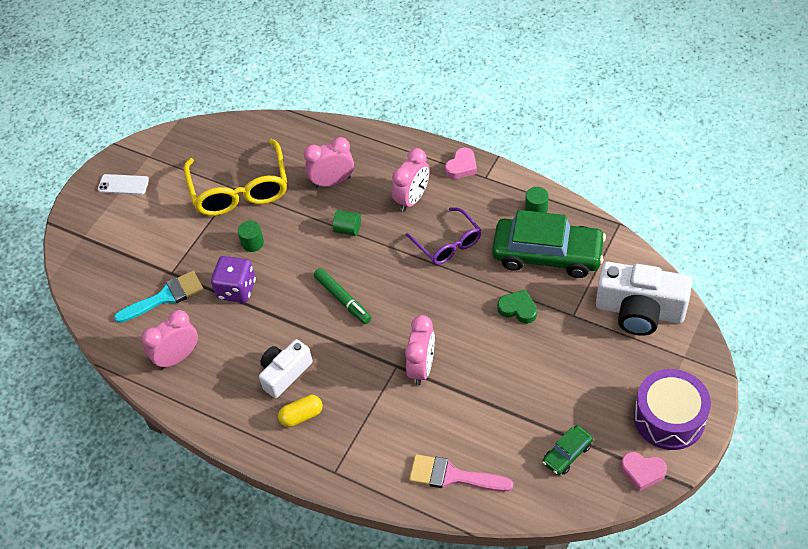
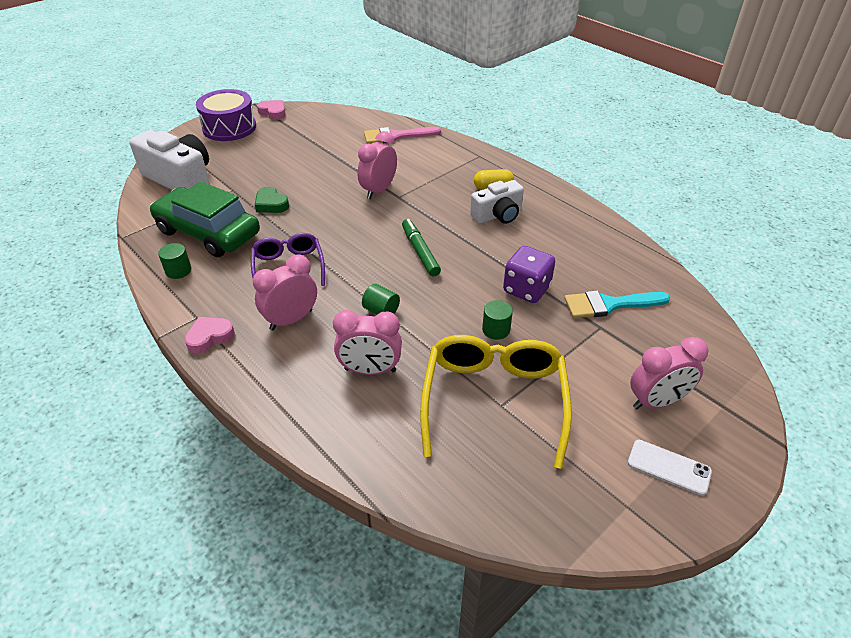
camera: 165 degrees left, 10 degrees down
pink clock [141,310,198,369] -> pink clock moved to [630,337,708,409]
pink brush [409,454,513,492] -> pink brush turned 135 degrees clockwise [364,127,441,144]
green car [542,425,593,475] -> none

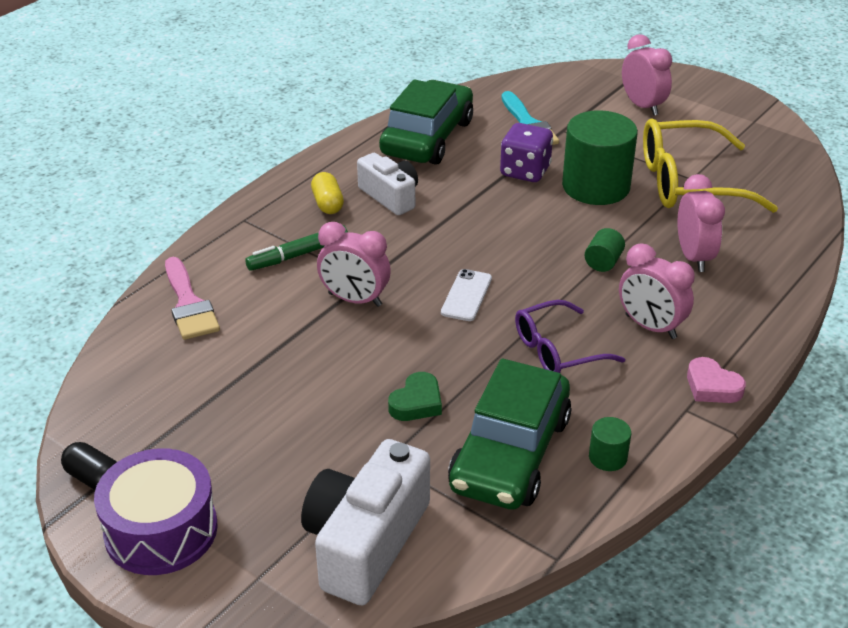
camera: 100 degrees left, 5 degrees down
pink heart [257,100,285,120] -> black capsule [61,442,117,490]
green marker [402,219,441,276] -> green marker moved to [245,225,348,271]
green cylinder [482,300,513,340] -> green cylinder [562,110,638,205], size x2.31
white phone [628,440,712,496] -> white phone moved to [441,269,492,321]
none -> green car [379,79,473,165]

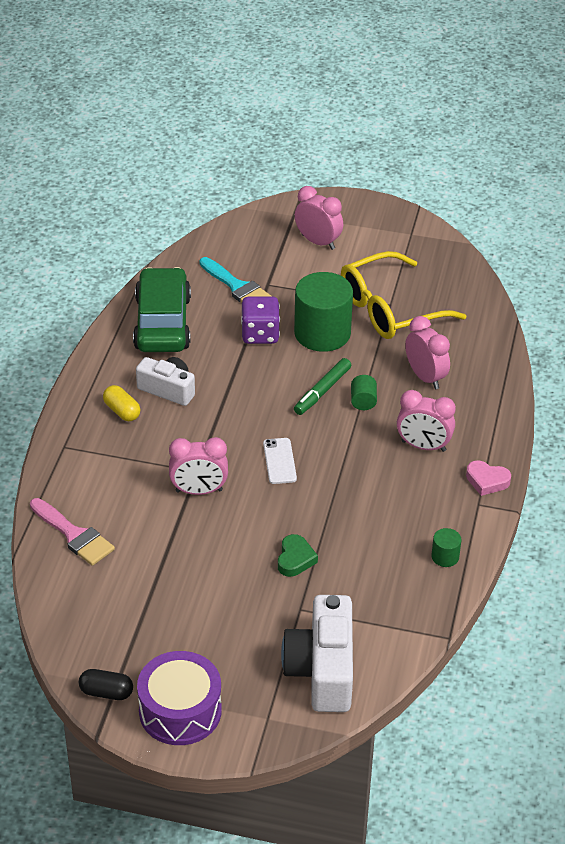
camera: 25 degrees left, 5 degrees up
green marker [245,225,348,271] -> green marker moved to [294,358,351,415]
green car [448,358,571,510] -> none
purple glasses [515,300,625,373] -> none

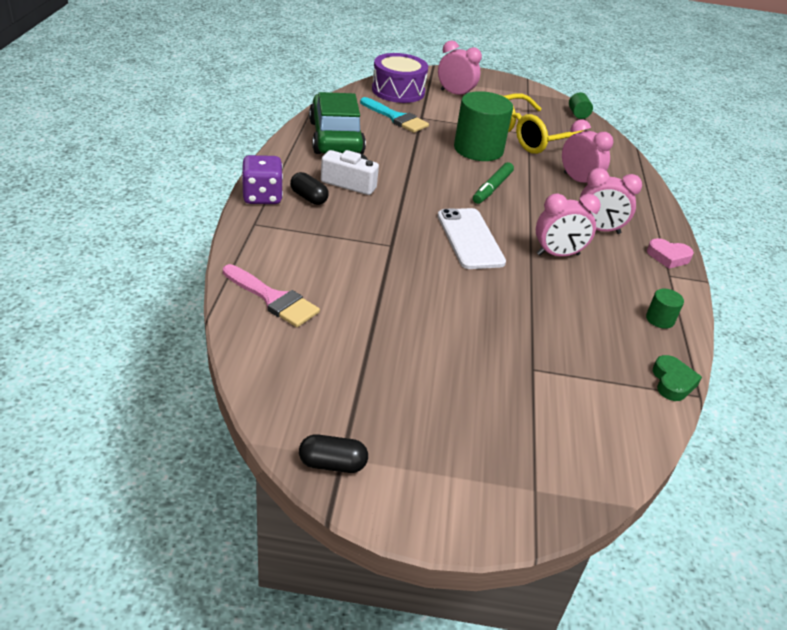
camera: 10 degrees left, 5 degrees down
yellow capsule [103,385,141,421] -> black capsule [290,172,329,205]
purple drum [137,651,222,745] -> purple drum moved to [372,53,428,103]
pink clock [169,437,228,495] -> pink clock moved to [536,193,601,257]
purple dice [241,296,280,344] -> purple dice moved to [242,155,283,204]
white phone [263,438,297,484] -> white phone [438,208,506,269], size x1.66
green heart [278,534,318,577] -> green heart moved to [653,355,702,401]
white camera [281,595,353,712] -> none
green cylinder [351,375,377,410] -> green cylinder moved to [569,92,593,119]

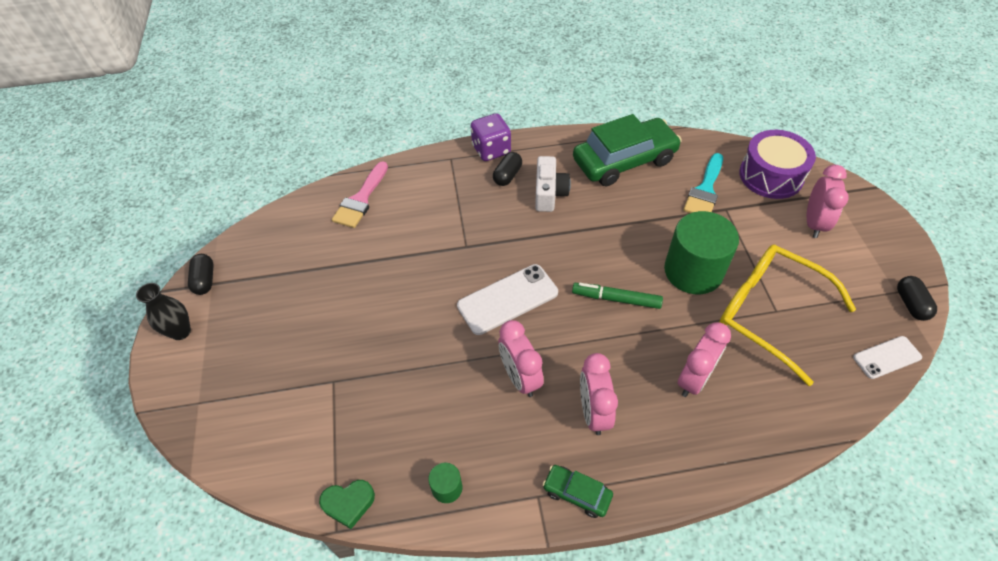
camera: 80 degrees right, 15 degrees up
green cylinder [569,92,593,119] -> white phone [853,336,922,379]
pink heart [647,238,694,269] -> green car [543,465,613,518]
none -> black vase [136,283,191,340]
none -> black capsule [897,276,937,321]

